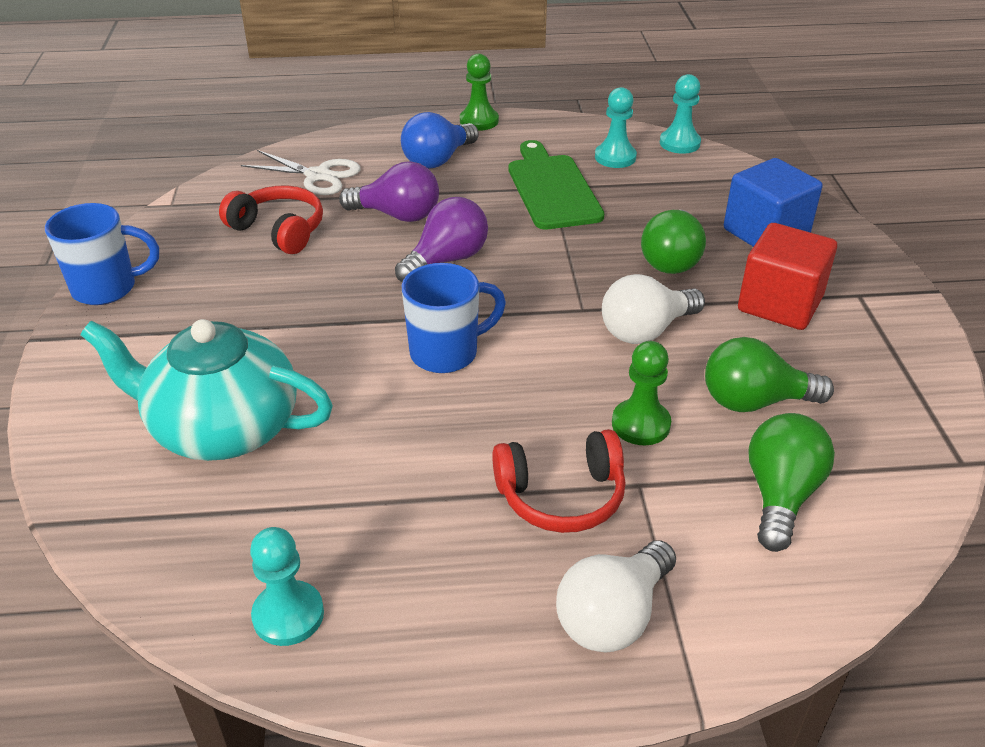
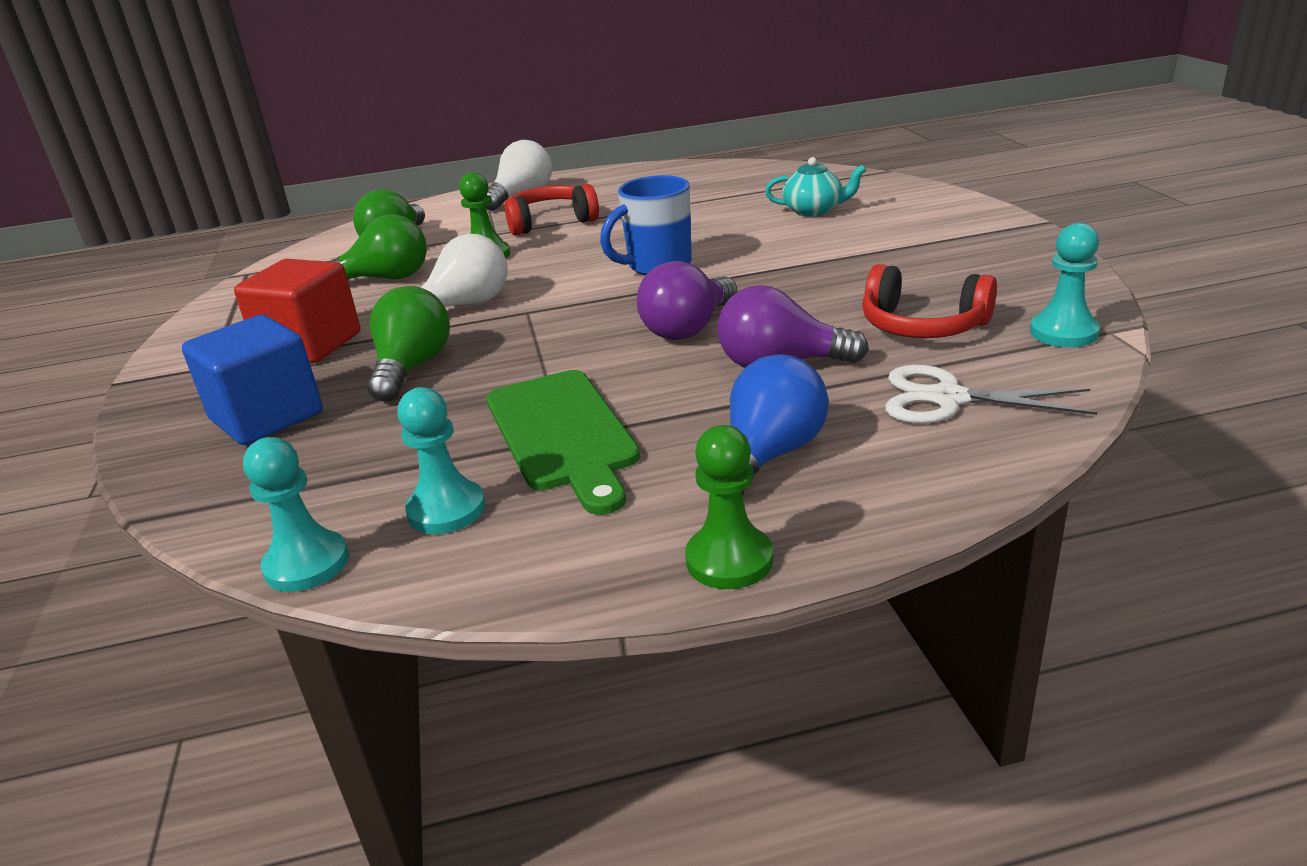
camera: 175 degrees right, 10 degrees down
blue mug [45,203,159,305] -> none
turquoise teapot [81,319,333,461] -> turquoise teapot [765,157,866,217], size x0.50
turquoise pawn [250,527,324,646] -> turquoise pawn moved to [1030,223,1100,347]

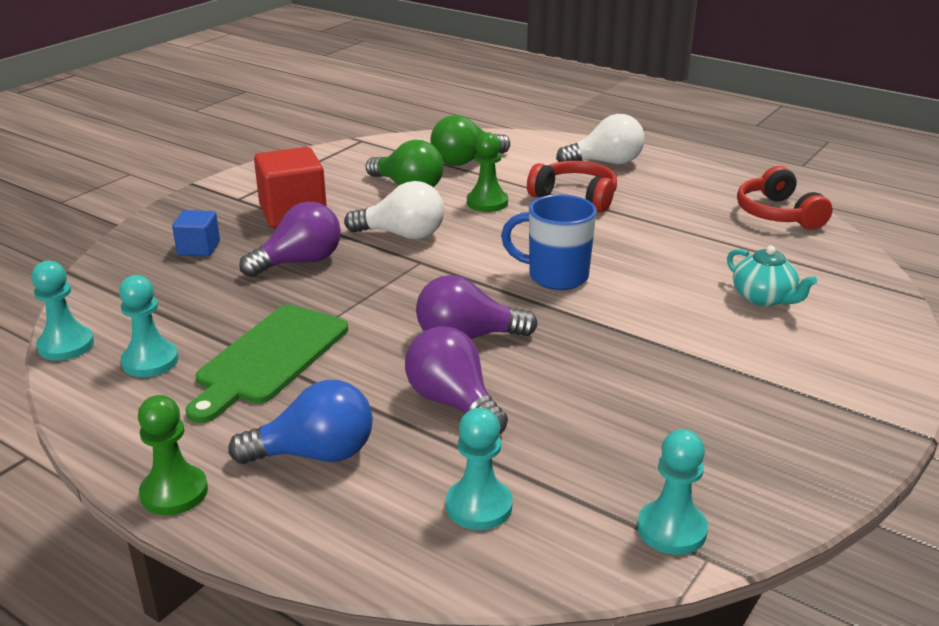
camera: 45 degrees right, 0 degrees up
blue cube [182,315,323,445] -> blue cube [172,210,220,256], size x0.56
green light bulb [367,286,450,402] -> purple light bulb [239,201,341,277]
red headphones [862,264,997,338] -> red headphones moved to [737,166,832,230]
white scissors [886,365,1097,424] -> turquoise pawn [446,408,513,530]

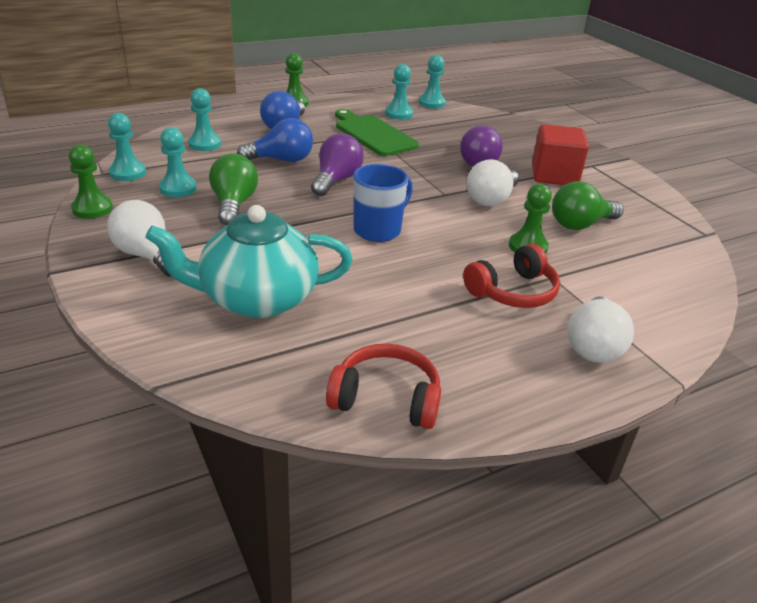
camera: 115 degrees right, 5 degrees up
blue cube [172,210,220,256] -> none
purple light bulb [405,326,508,435] -> blue light bulb [237,118,313,162]
green light bulb [430,115,510,166] -> green light bulb moved to [209,153,258,225]
turquoise teapot [727,246,817,307] -> turquoise teapot [145,205,353,318], size x1.98
none -> green pawn [69,144,113,219]
none -> white light bulb [107,200,172,277]
none -> turquoise pawn [159,127,197,197]

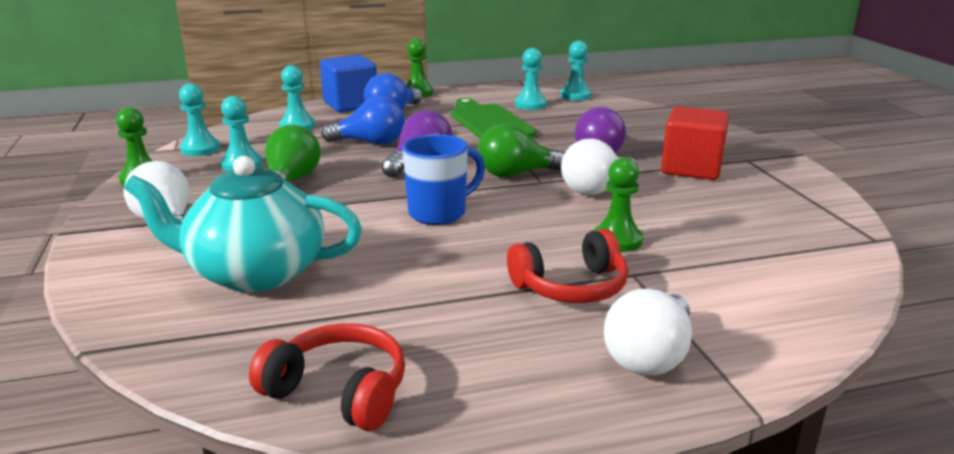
camera: 15 degrees right, 10 degrees down
green light bulb [552,181,624,230] -> green light bulb moved to [478,123,565,178]
none -> blue cube [320,55,377,112]

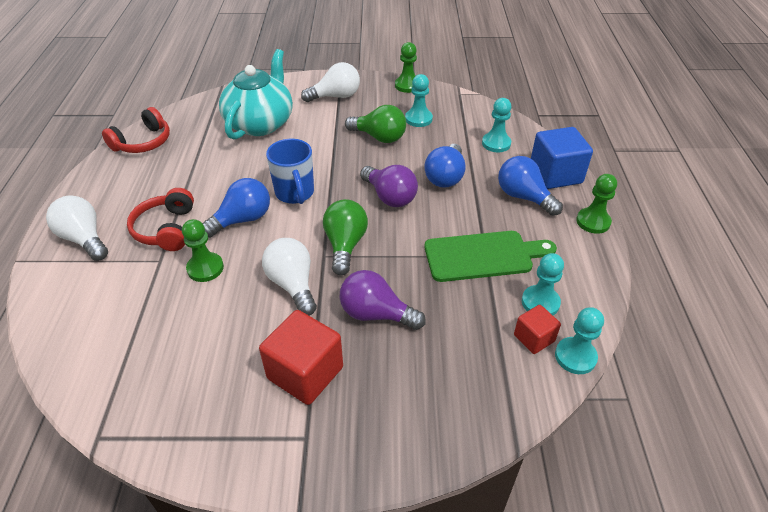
camera: 105 degrees right, 20 degrees up
turquoise pawn [179,83,220,156] -> none
none -> blue light bulb [202,178,270,238]
none -> red cube [514,305,561,354]

